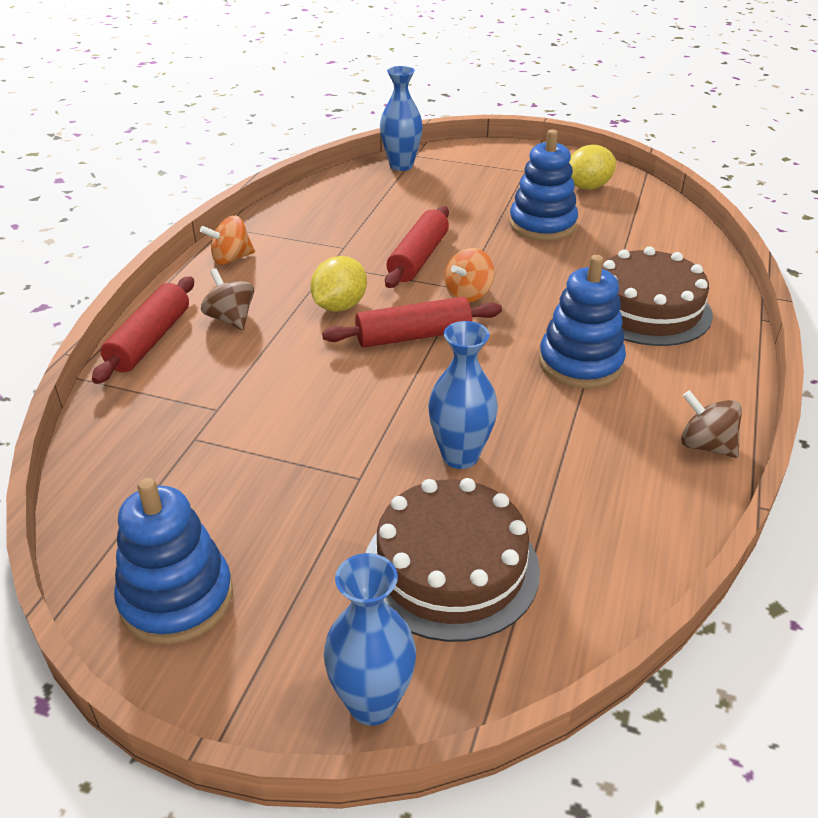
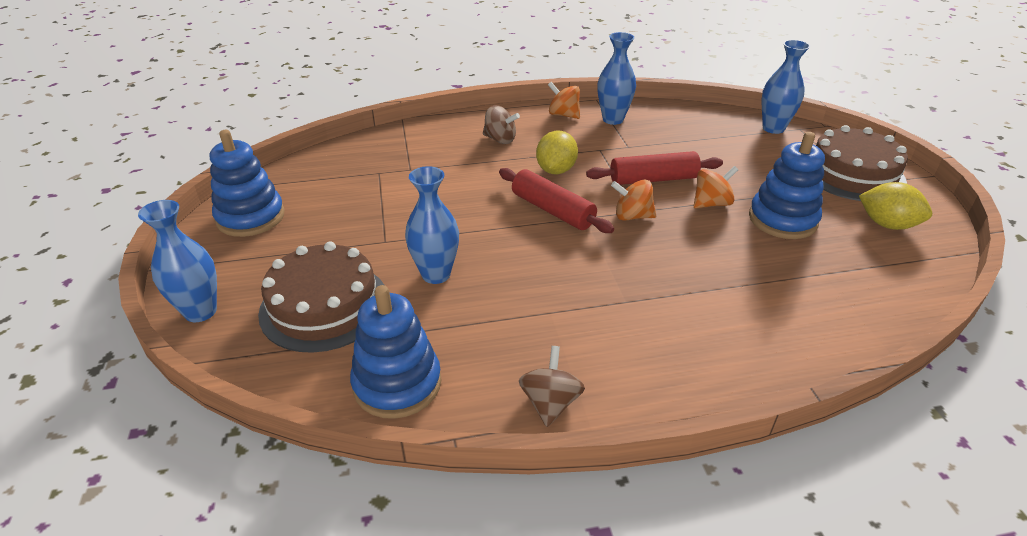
camera: 60 degrees right, 0 degrees up
red rolling pin [92,276,194,384] -> none
brown spinning top [201,268,254,330] -> brown spinning top turned 90 degrees clockwise [483,105,520,144]
yellow lemon [310,256,367,312] -> yellow lemon turned 75 degrees counterclockwise [536,131,578,174]
blue stacking toy [539,255,626,389] -> blue stacking toy moved to [350,285,441,419]
brown cake [602,247,713,346] -> brown cake moved to [816,125,908,201]
none -> blue vase [597,32,636,125]
none -> orange spinning top [694,166,738,208]

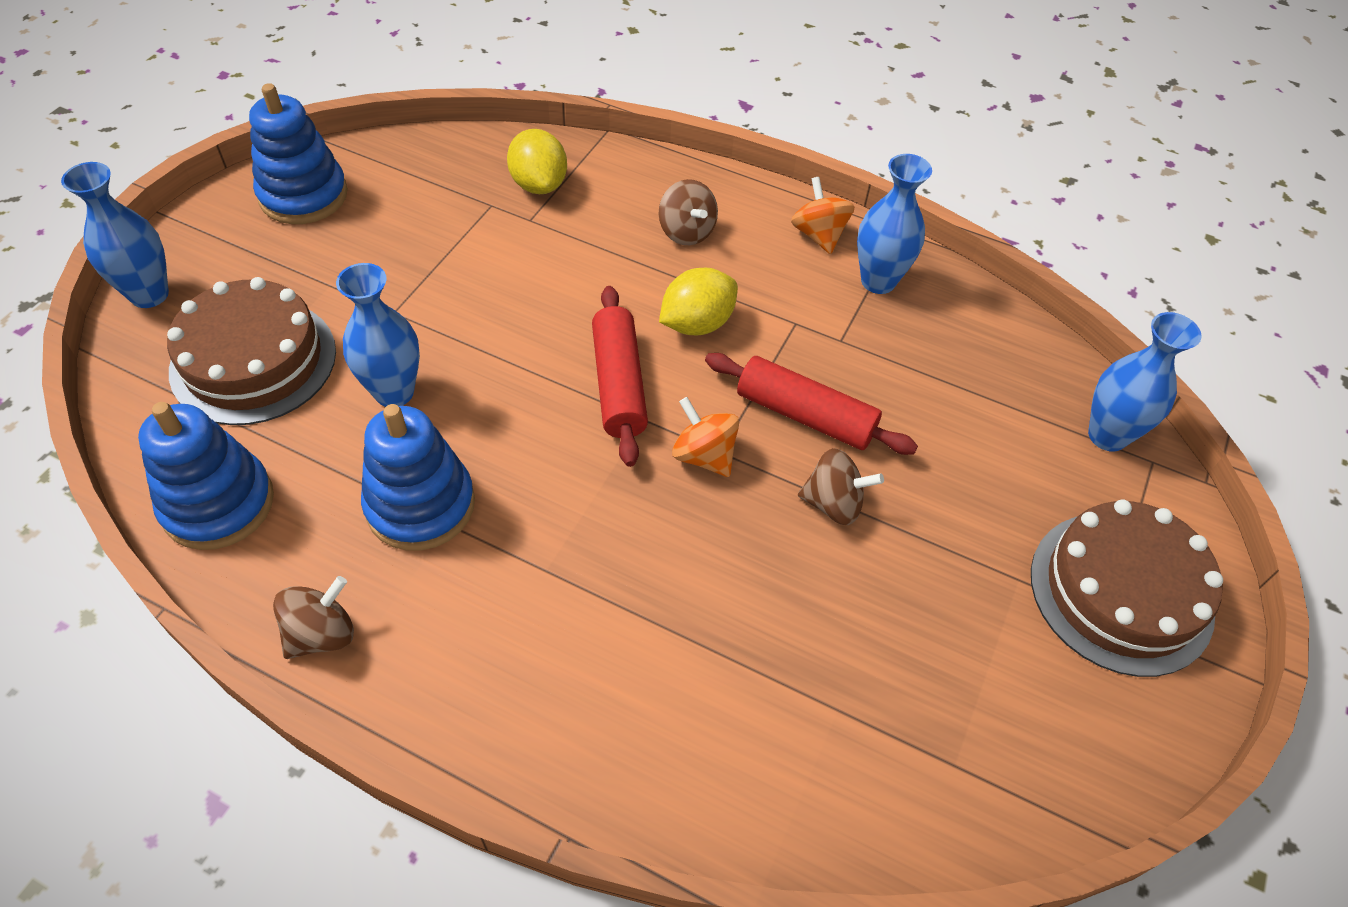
camera: 35 degrees right, 15 degrees up
orange spinning top [694,166,738,208] -> brown spinning top [798,448,884,525]
blue stacking toy [749,132,825,239] -> blue stacking toy moved to [361,404,475,551]
yellow lemon [859,182,932,230] -> yellow lemon moved to [507,129,567,194]

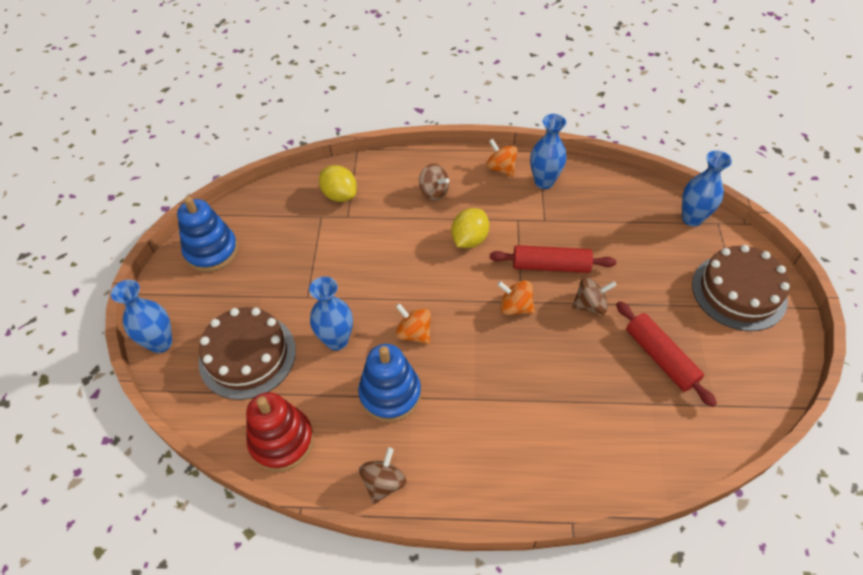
camera: 20 degrees left, 0 degrees up
blue stacking toy [138,402,274,550] -> red stacking toy [246,392,314,472]
red rolling pin [592,286,648,467] -> red rolling pin moved to [616,301,717,407]
none -> orange spinning top [396,303,431,344]

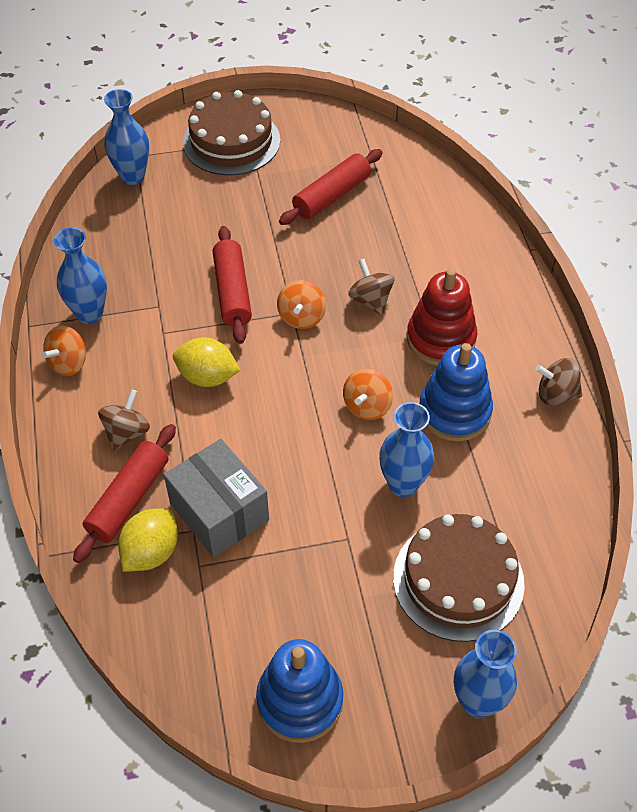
camera: 105 degrees left, 0 degrees up
red stacking toy [246,392,314,472] -> red stacking toy moved to [407,268,477,366]
brown spinning top [572,277,617,314] -> brown spinning top moved to [348,259,394,315]
none -> red rolling pin [73,424,176,563]
none -> grey box [164,439,269,557]

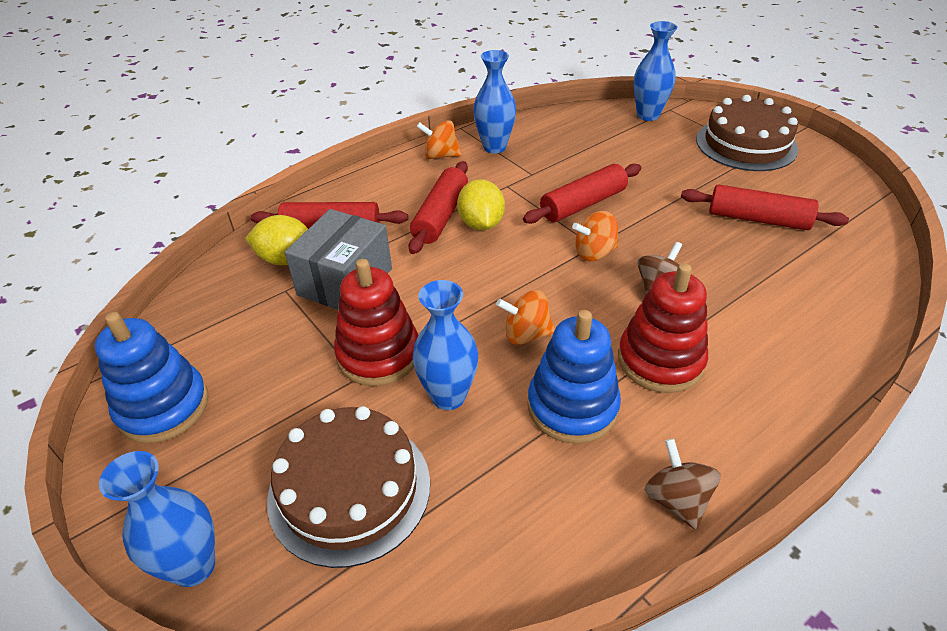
camera: 65 degrees right, 10 degrees down
brown spinning top [98,389,150,451] -> none
none -> red stacking toy [334,259,418,386]
none -> red rolling pin [409,161,468,254]

